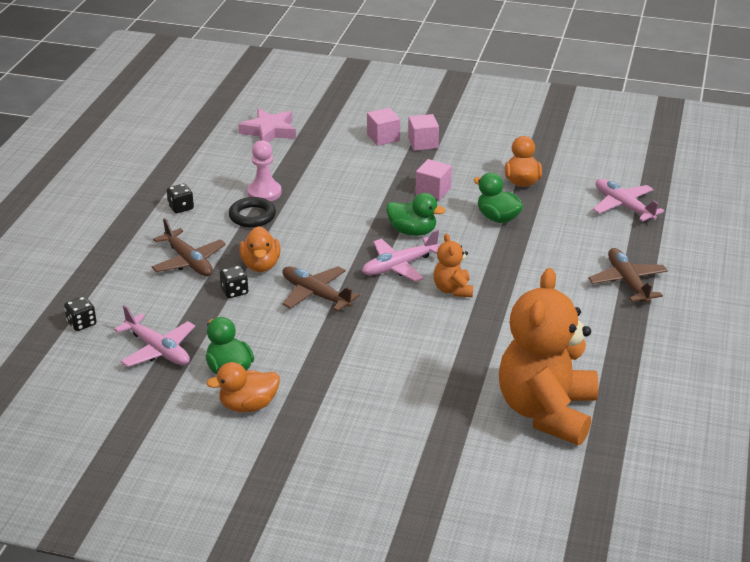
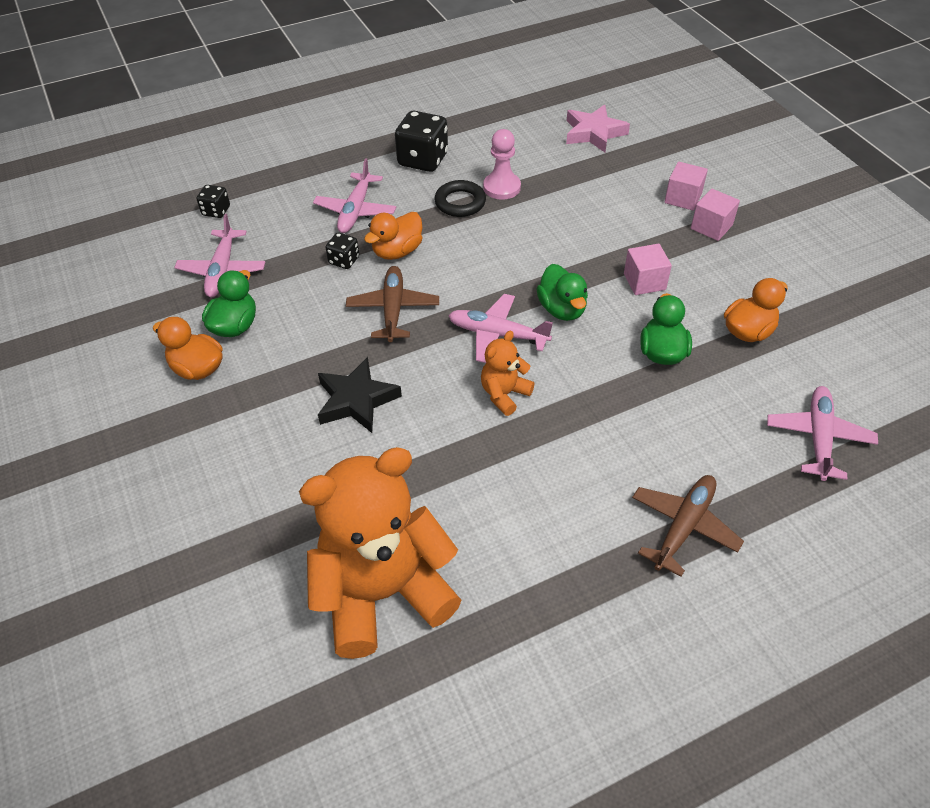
camera: 50 degrees right, 15 degrees up
brown plane [152,218,226,276] -> pink plane [313,158,396,233]
black dice [167,184,194,213] -> black dice [395,111,448,172], size x1.87
none -> black star [318,357,402,433]

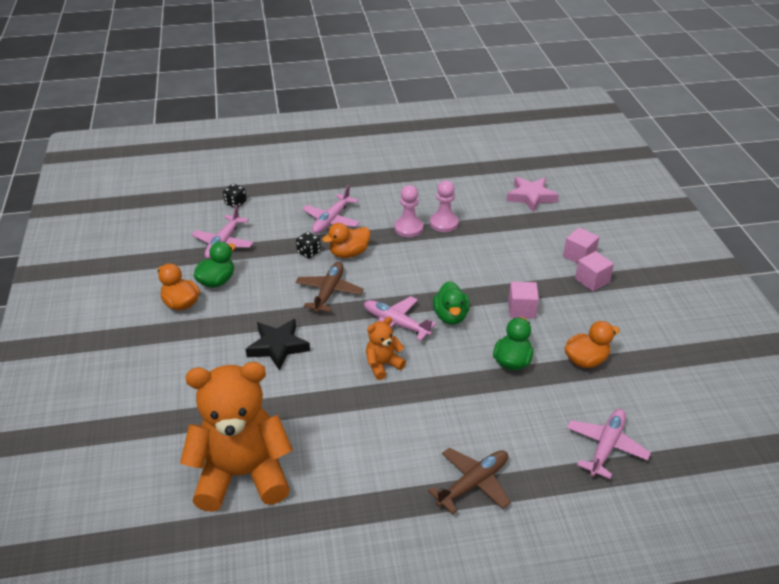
camera: 15 degrees right, 10 degrees down
black dice [395,111,448,172] -> none
black ring [435,180,486,217] -> pink pawn [394,185,423,237]

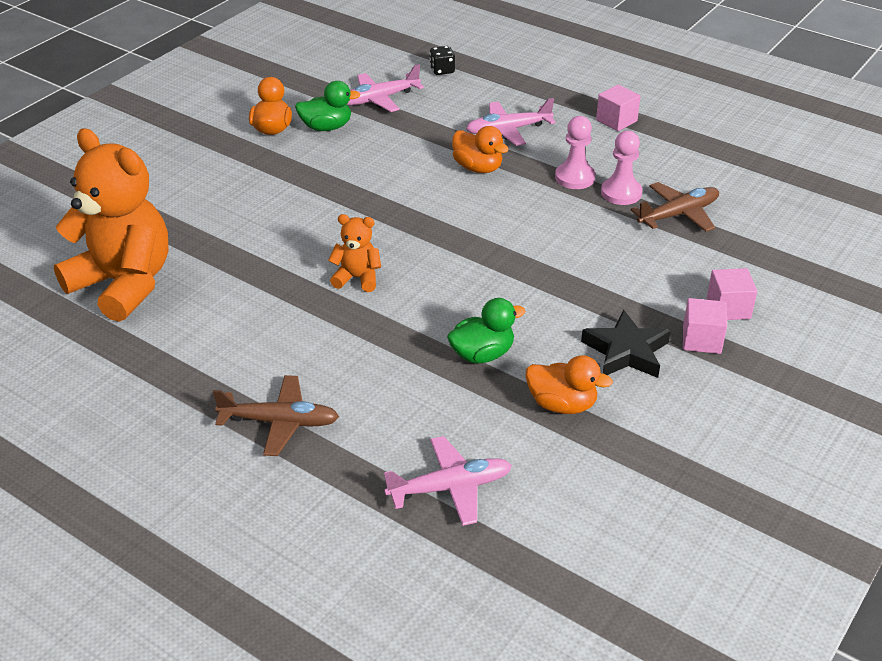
camera: 45 degrees right, 0 degrees up
black star [246,319,310,371] -> black star moved to [581,309,671,378]
brown plane [295,262,364,313] -> brown plane moved to [631,182,719,232]
black dice [296,232,321,259] -> none
orange duck [322,223,370,258] -> orange duck turned 150 degrees counterclockwise [452,126,509,173]
pink plane [364,296,436,341] -> none
green duck [433,281,470,325] -> none
pink star [506,177,559,213] -> none
pink cube [508,282,539,318] -> pink cube moved to [596,84,641,131]

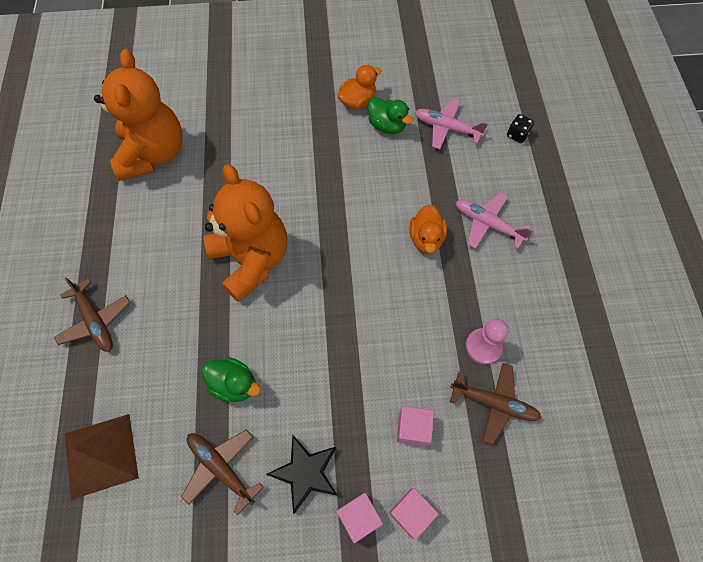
camera: 50 degrees right, 25 degrees up
orange teddy bear [328,214,381,292] -> orange teddy bear [204,164,287,302], size x2.23
pink plane [384,436,512,526] -> brown pyramid [65,414,139,500]
orange duck [526,355,613,414] -> brown plane [181,430,263,515]
pink pawn [555,116,596,189] -> none
pink cube [596,84,641,131] -> pink cube moved to [397,406,434,446]

